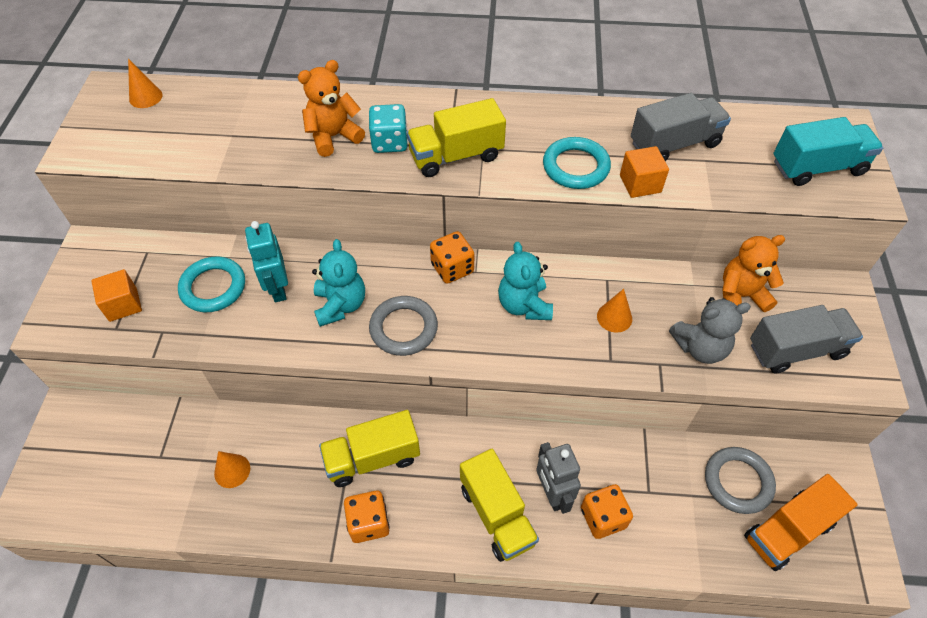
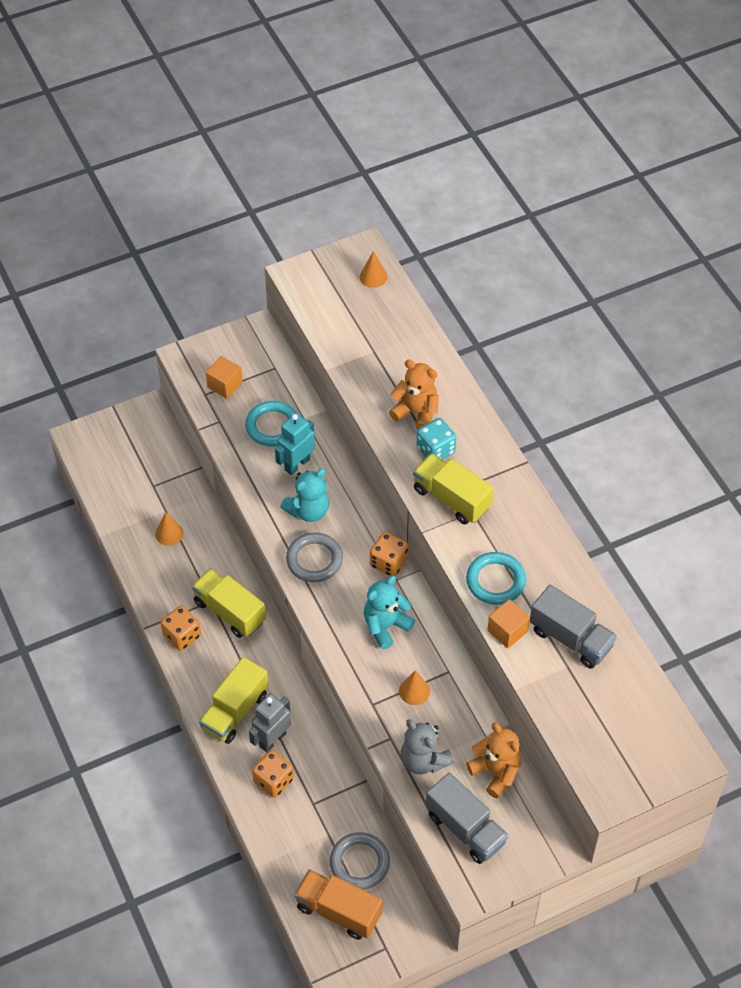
camera: 60 degrees right, 0 degrees up
turquoise truck [774,117,883,186] -> none

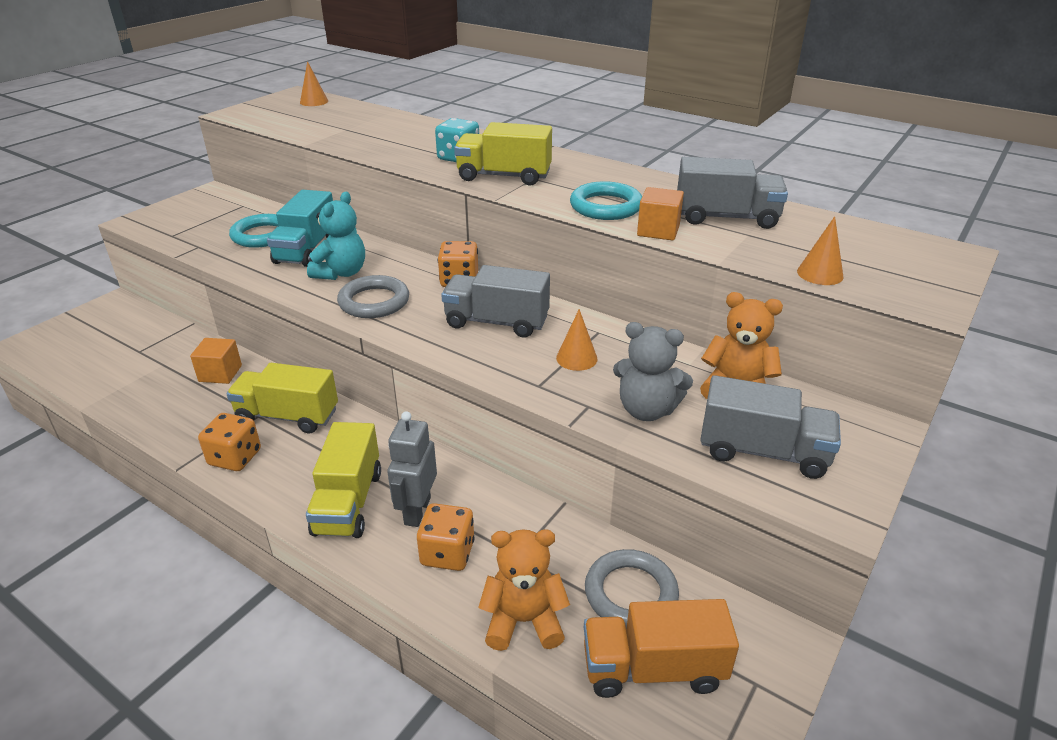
camera: 30 degrees left, 20 degrees down
orange cone [155,512,183,546] -> orange cone moved to [797,216,844,285]
orange cube [206,356,243,399] -> orange cube moved to [190,338,242,384]
turquoise robot [275,413,315,475] -> turquoise truck [267,190,333,267]
turquoise teddy bear [364,576,415,649] -> grey truck [441,265,550,338]
orange teddy bear [389,360,439,430] -> orange teddy bear moved to [478,529,570,651]

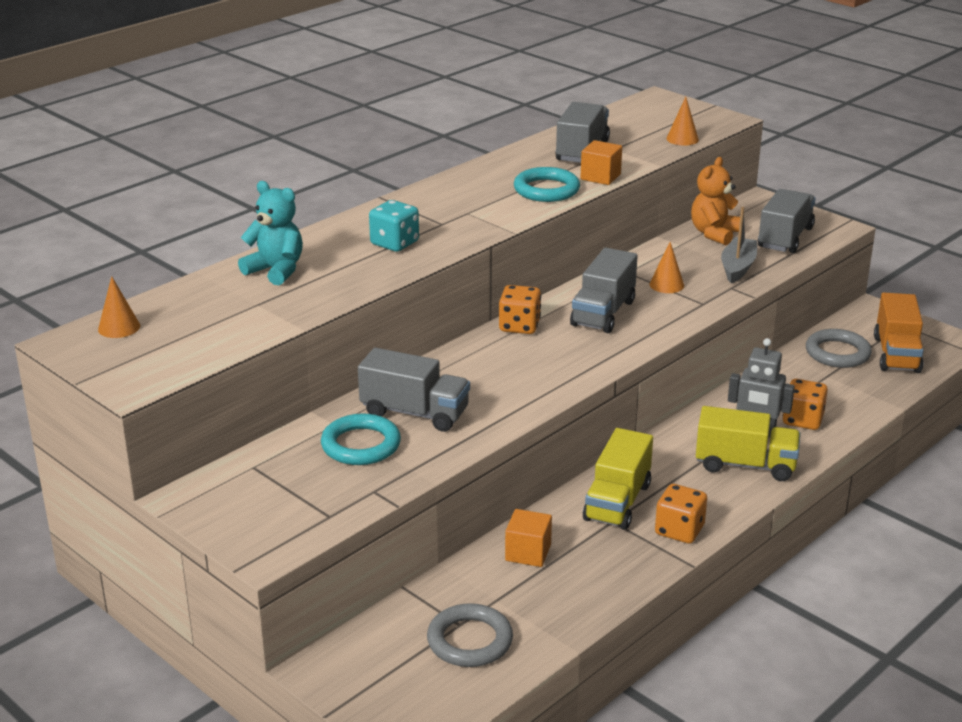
camera: 80 degrees left, 5 degrees down
turquoise truck [267,190,333,267] -> grey truck [358,348,470,432]
turquoise teddy bear [307,192,365,280] -> turquoise teddy bear moved to [238,181,303,285]
grey ring [337,275,409,318] -> grey ring moved to [427,603,513,667]
yellow truck [454,122,552,186] -> none
orange teddy bear [478,529,570,651] -> none
grey teddy bear [613,322,693,421] -> grey boat [721,207,757,283]

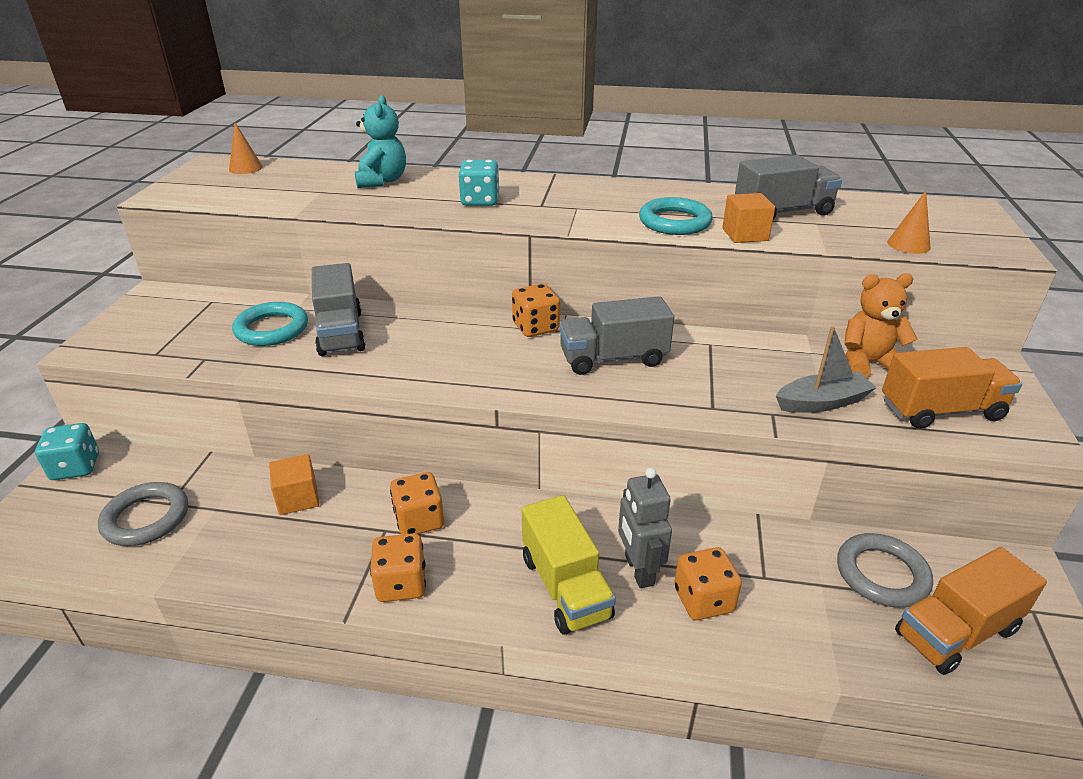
camera: 55 degrees right, 5 degrees up
yellow truck [583,428,653,530] -> orange dice [390,472,444,535]
orange cone [650,242,684,293] -> none
grey truck [758,189,816,253] -> orange truck [882,347,1022,429]
none -> turquoise dice [35,423,99,480]

